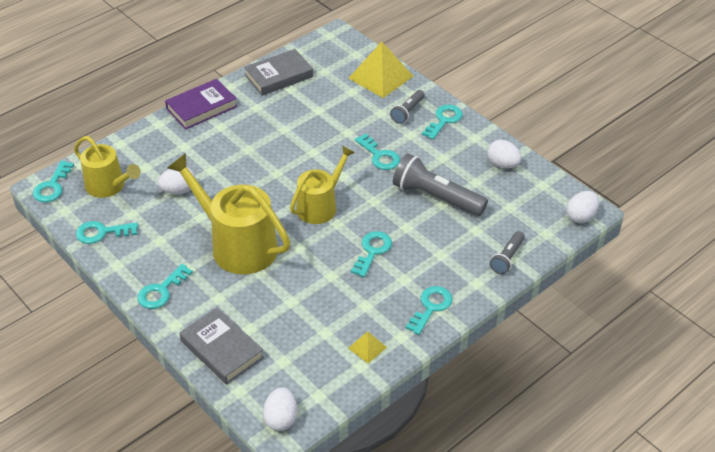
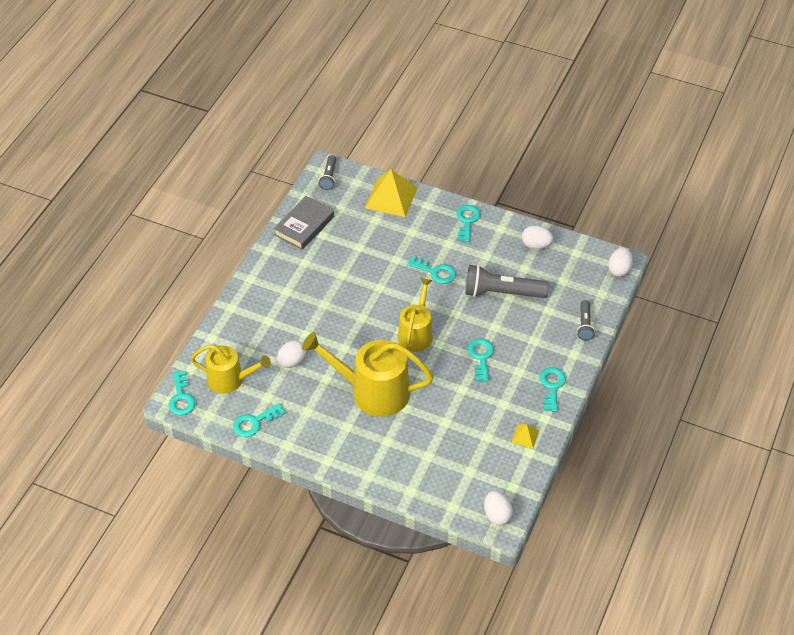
camera: 25 degrees left, 5 degrees up
turquoise key [138,264,193,309] -> none
purple book [165,79,238,130] -> none
grey book [179,308,264,385] -> none
grey flashlight [390,90,425,124] -> grey flashlight moved to [319,155,336,190]

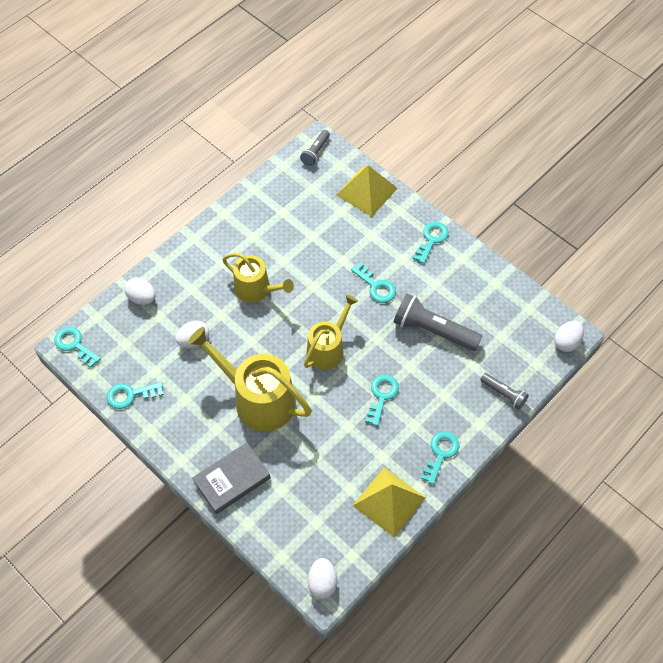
camera: 20 degrees right, 10 degrees up
turquoise key [168,371,196,415] -> turquoise key turned 120 degrees clockwise [54,327,101,368]
yellow watering can [190,345,271,394] -> yellow watering can moved to [222,253,294,302]
grey book [273,196,334,250] -> grey book moved to [192,442,271,514]
yellow pyramid [511,424,539,448] -> yellow pyramid [352,467,425,538], size x2.11
white egg [522,225,553,249] -> white egg moved to [124,277,156,305]
grey flashlight [577,300,595,340] -> grey flashlight turned 75 degrees counterclockwise [480,373,529,410]

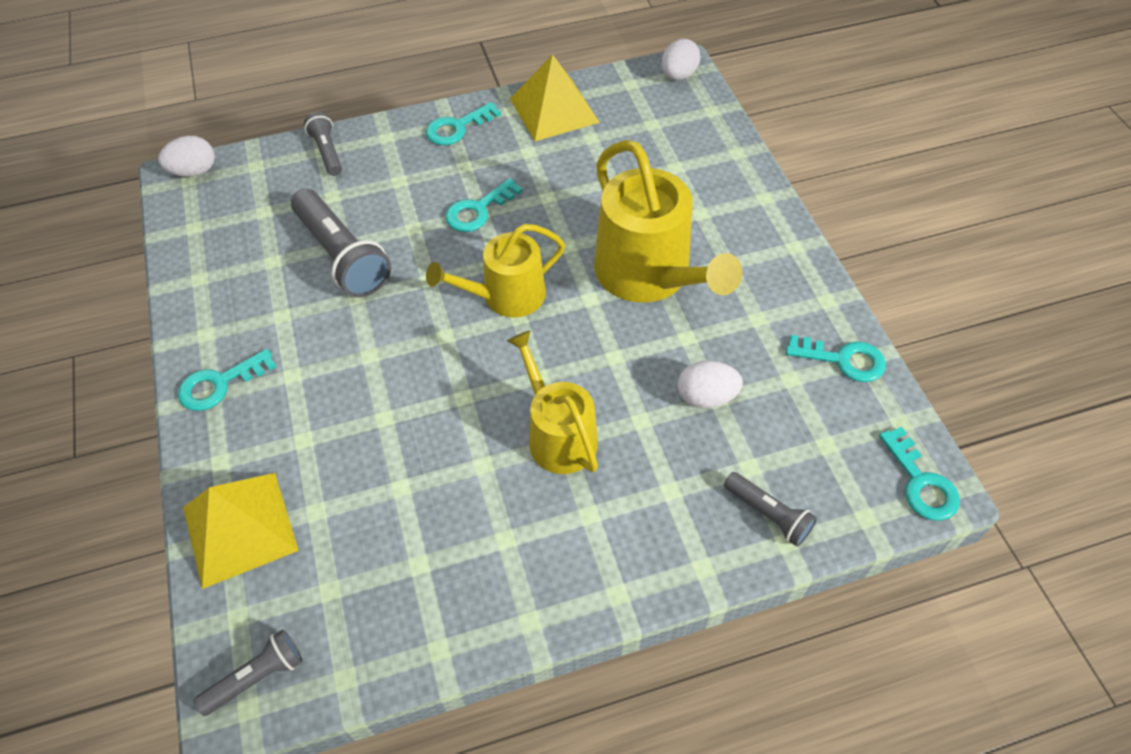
camera: 150 degrees left, 5 degrees down
white egg [124,277,156,305] -> grey flashlight [724,472,817,547]
grey book [192,442,271,514] -> none
turquoise key [351,262,396,303] -> none

